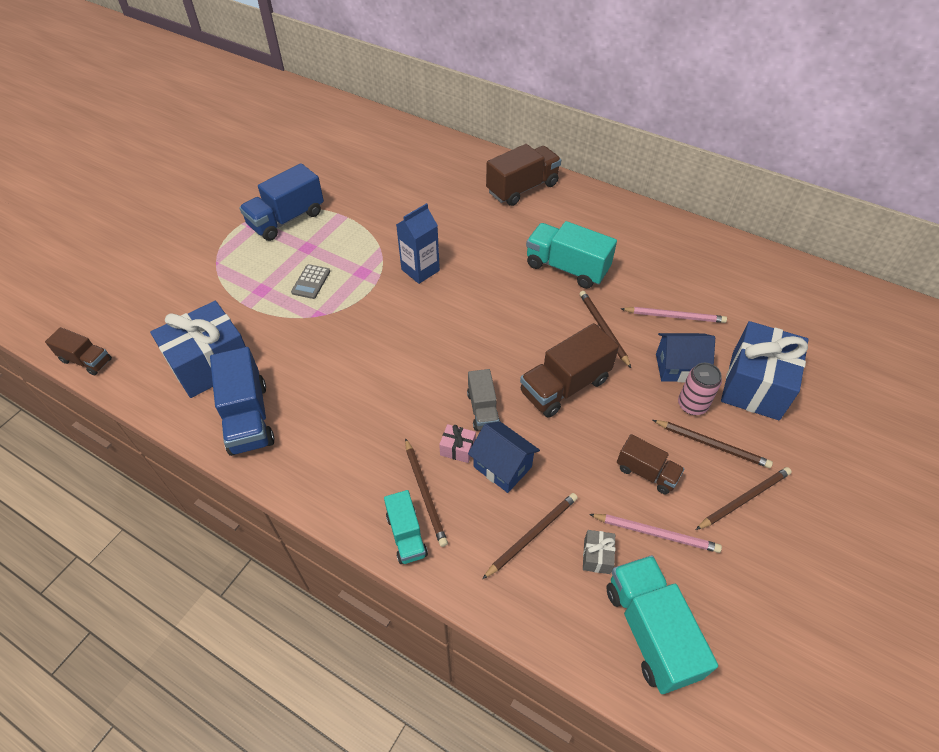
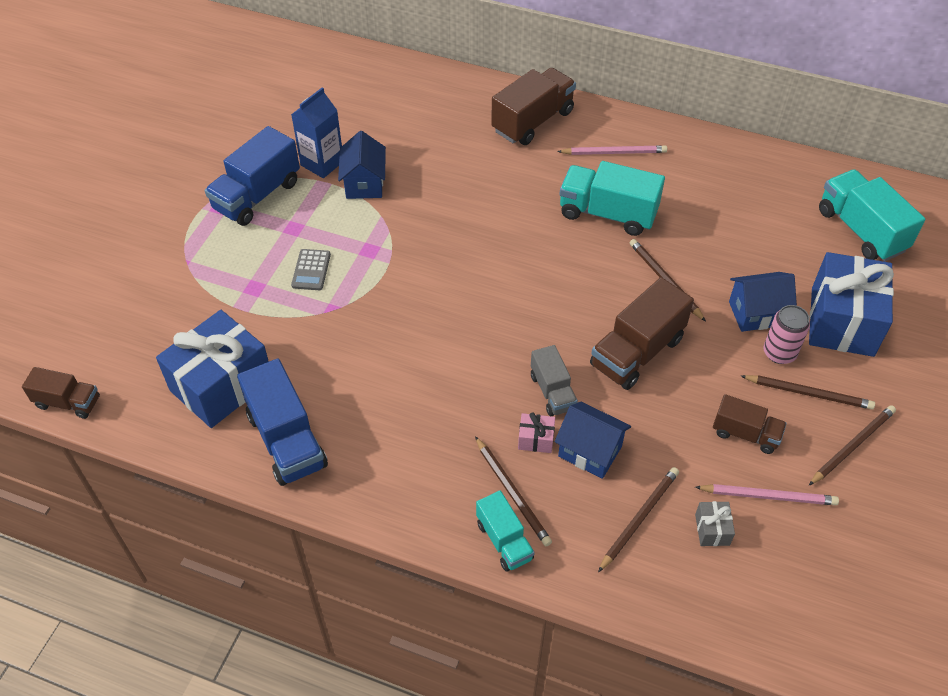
camera: 10 degrees left, 0 degrees up
blue carton [396,203,440,284] -> blue carton moved to [291,87,342,178]
turquoise truck [606,555,718,694] -> turquoise truck moved to [819,169,925,261]
pink pencil [621,307,727,323] -> pink pencil moved to [557,145,667,155]
none -> blue house [338,131,386,199]

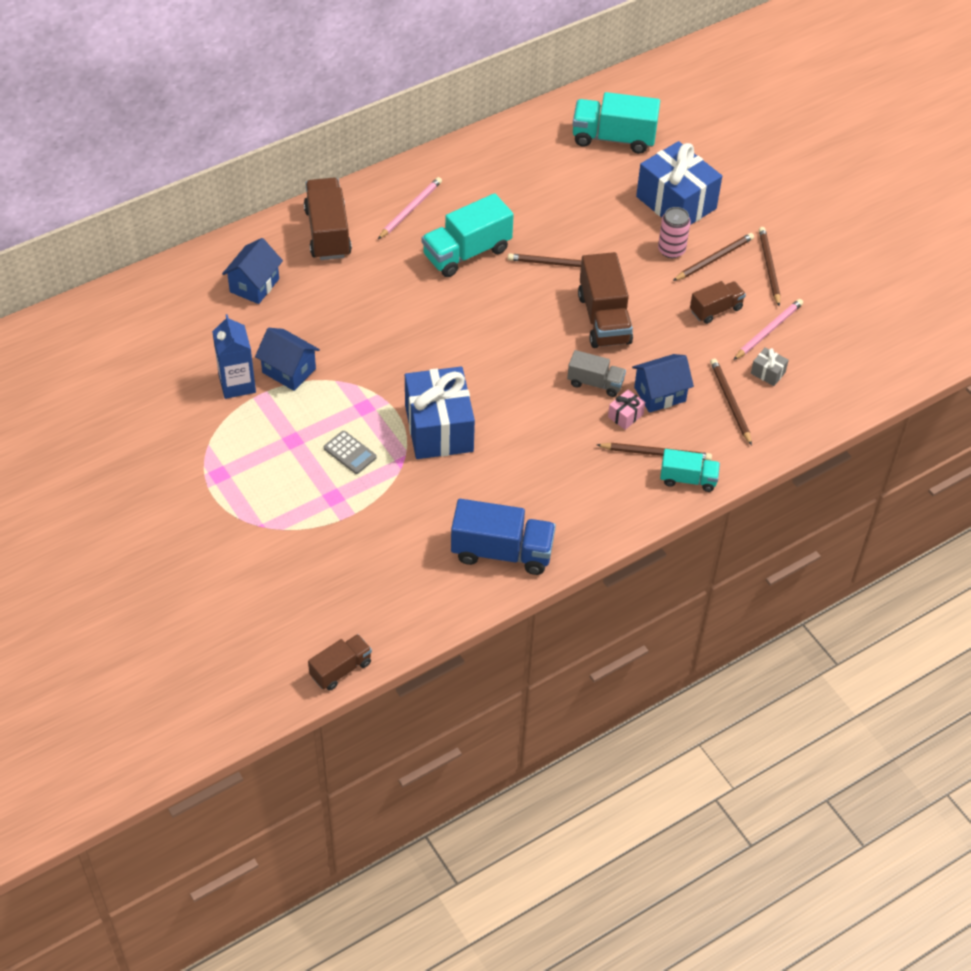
camera: 55 degrees left, 0 degrees up
blue gift [156,310,269,428] -> blue gift moved to [405,367,475,459]
blue truck [205,126,300,226] -> none
blue house [729,272,797,332] -> blue house moved to [222,238,283,304]

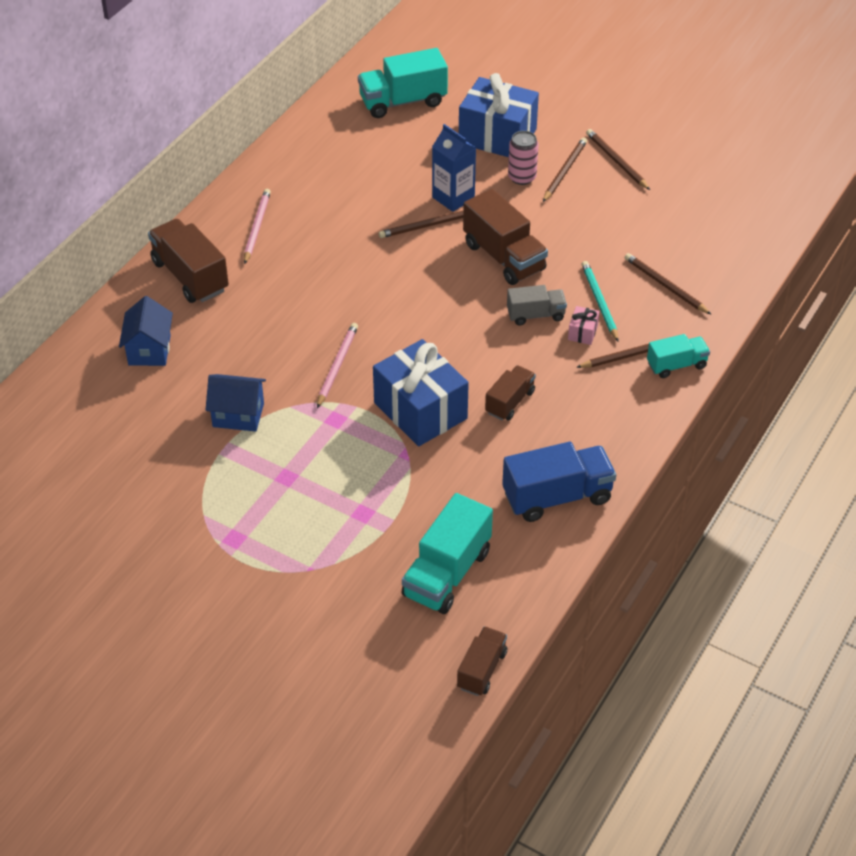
camera: 25 degrees left, 5 degrees down
blue carton [212,314,256,399] -> blue carton moved to [432,124,476,212]
grey calculator [324,431,377,474] -> none
turquoise truck [422,193,514,277] -> turquoise truck moved to [402,493,493,614]
blue house [632,354,694,413] -> turquoise pencil [582,261,618,341]
brown truck [690,281,746,324] -> brown truck moved to [485,365,536,421]
pink pencil [734,299,803,360] -> pink pencil moved to [317,323,358,408]
grey gift [751,347,789,386] -> none

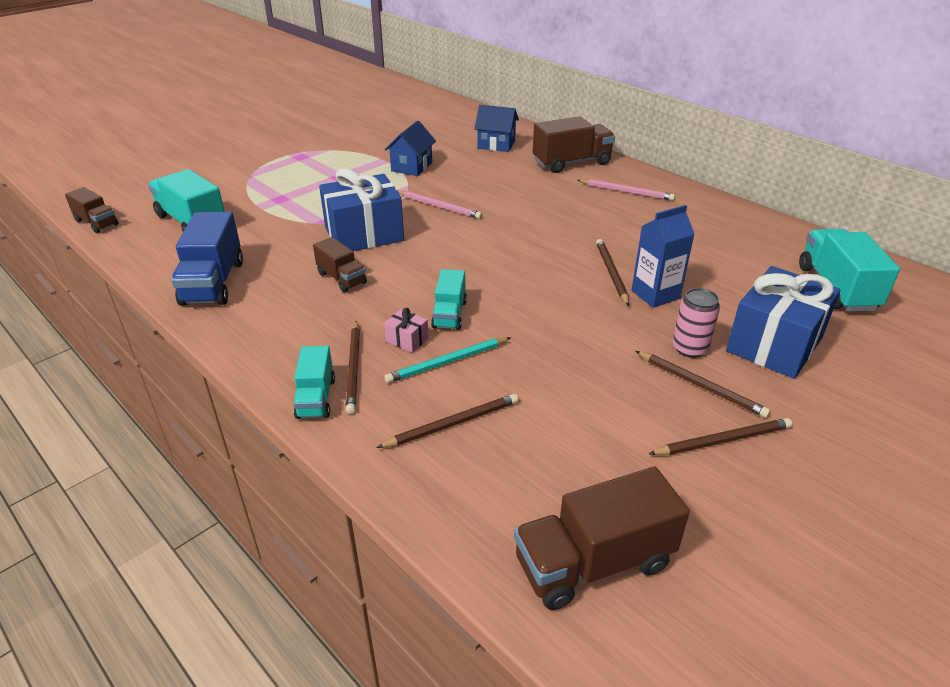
camera: 105 degrees right, 10 degrees down
brown truck [463,189,548,285] -> brown truck moved to [514,467,690,610]
grey truck [507,285,567,326] -> turquoise truck [431,269,467,330]
turquoise pencil [582,261,618,341] -> turquoise pencil turned 150 degrees clockwise [384,337,511,383]

